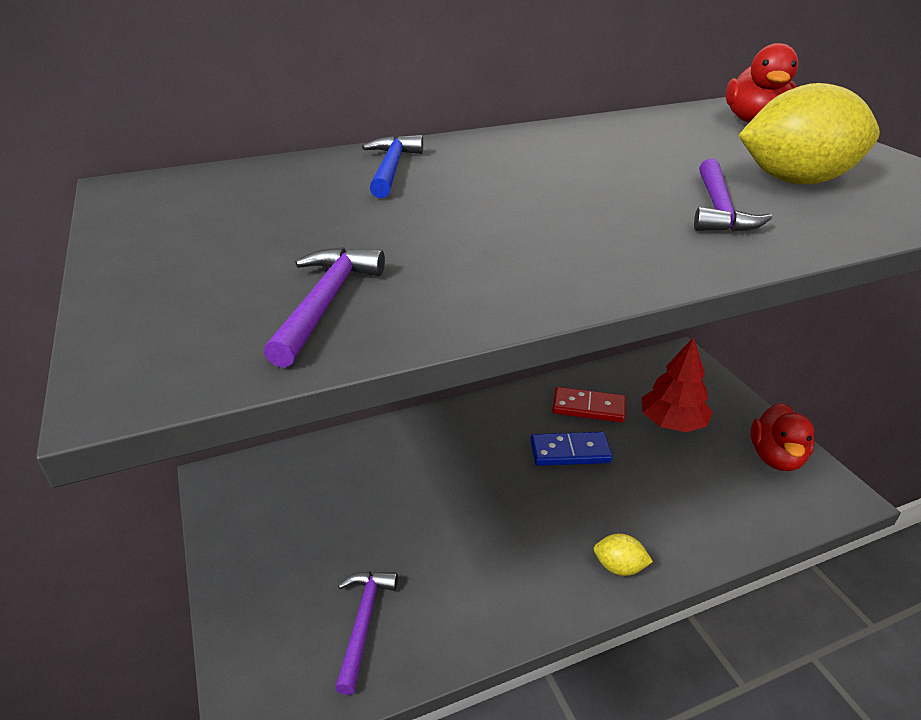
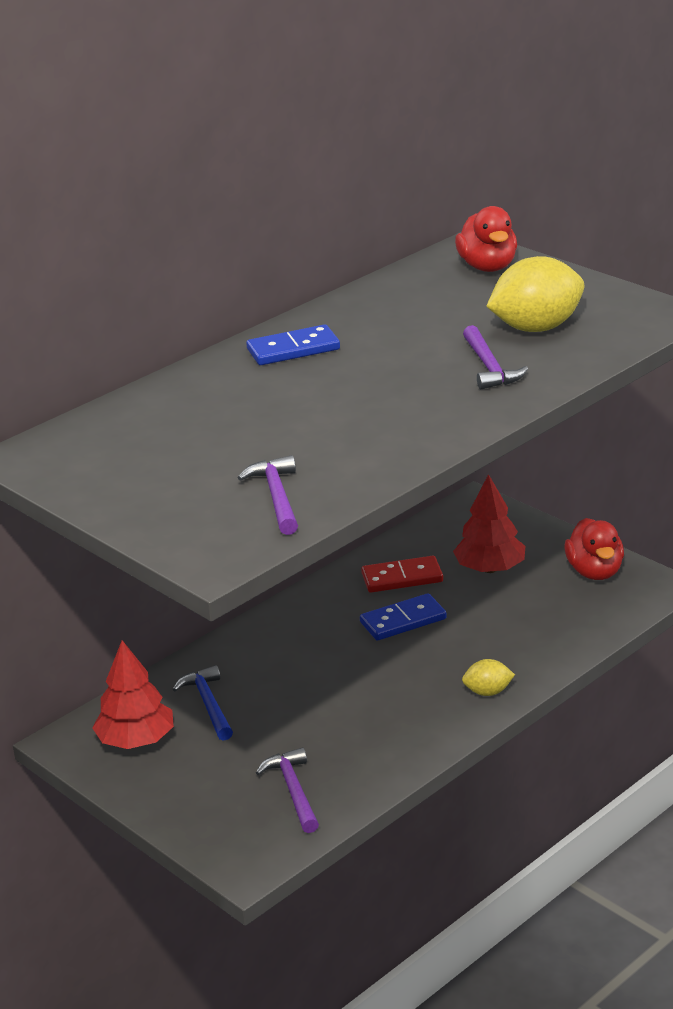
camera: 20 degrees left, 5 degrees down
blue hammer [362,135,423,198] -> blue hammer moved to [173,665,233,741]
none -> red tree [92,640,174,749]
none -> blue domino [246,324,340,365]

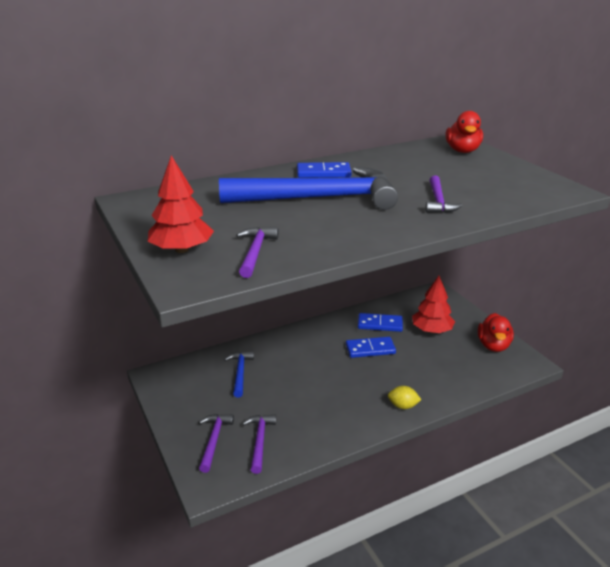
camera: 15 degrees right, 0 degrees up
red tree [92,640,174,749] -> red tree moved to [148,155,214,253]
red domino [361,556,443,593] -> blue domino [358,313,403,332]
yellow lemon [486,256,584,332] -> none
none -> purple hammer [199,414,234,473]
none -> blue hammer [219,167,398,210]

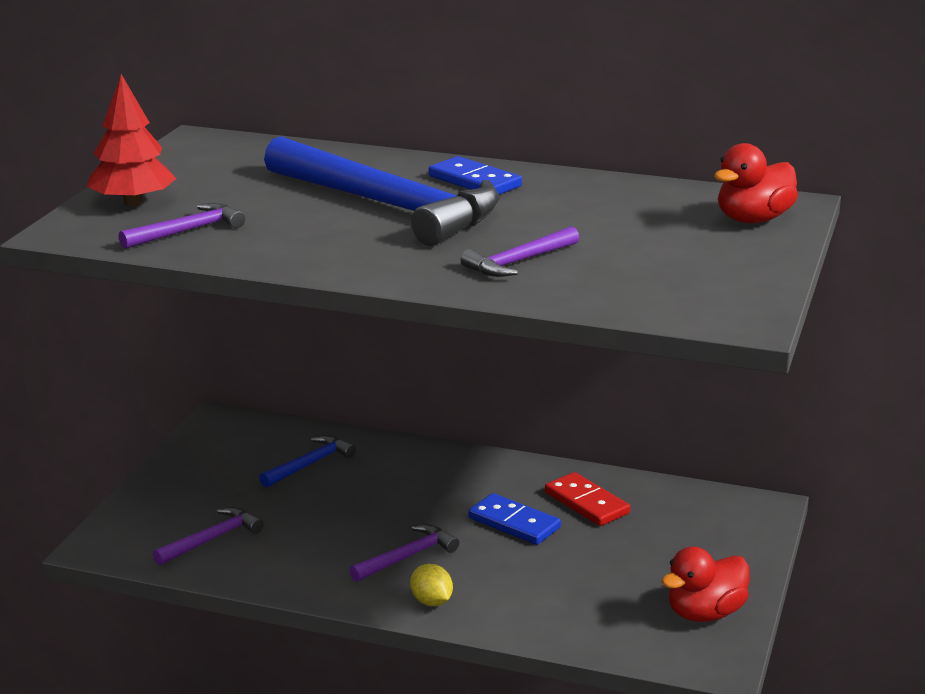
camera: 45 degrees right, 5 degrees down
purple hammer [199,414,234,473] -> purple hammer moved to [349,524,459,582]
blue domino [358,313,403,332] -> red domino [545,472,630,526]
red tree [412,276,455,333] -> none

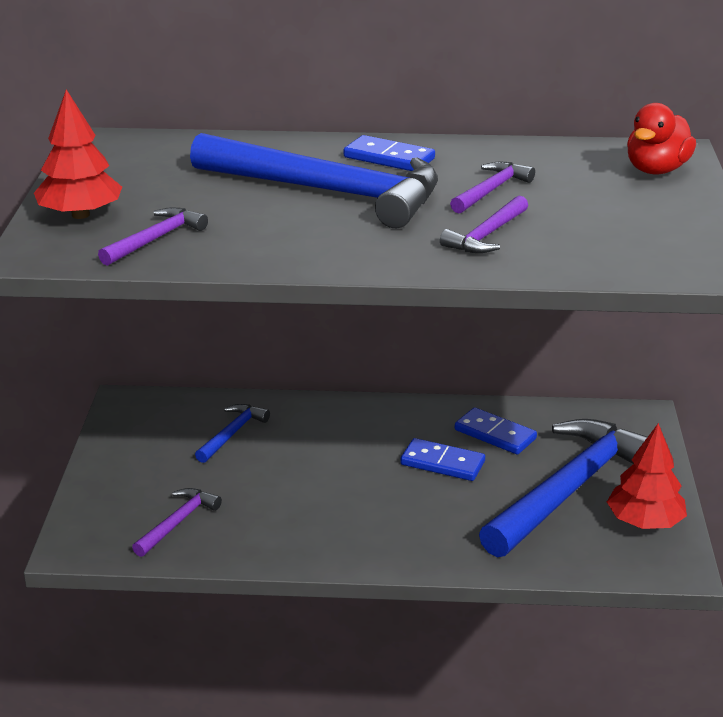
camera: 15 degrees left, 5 degrees up
purple hammer [349,524,459,582] -> purple hammer moved to [450,162,535,214]
yellow lemon [410,564,453,606] -> none
red domino [545,472,630,526] -> blue domino [455,407,537,455]
red duck [661,546,750,622] -> red tree [607,423,687,529]
none -> blue hammer [479,419,647,557]

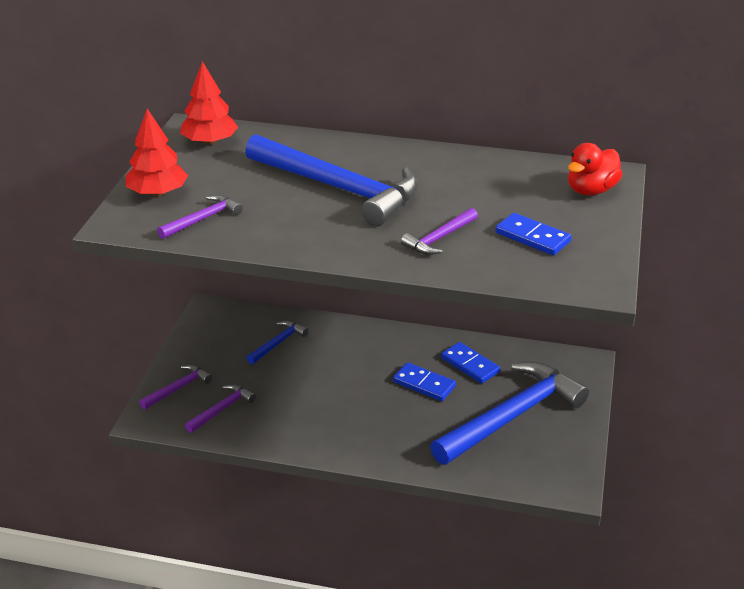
camera: 10 degrees right, 5 degrees up
blue domino [344,135,435,171] -> blue domino moved to [495,213,572,255]
purple hammer [450,162,535,214] -> purple hammer moved to [139,365,212,410]
red tree [607,423,687,529] -> red tree moved to [180,61,238,145]

